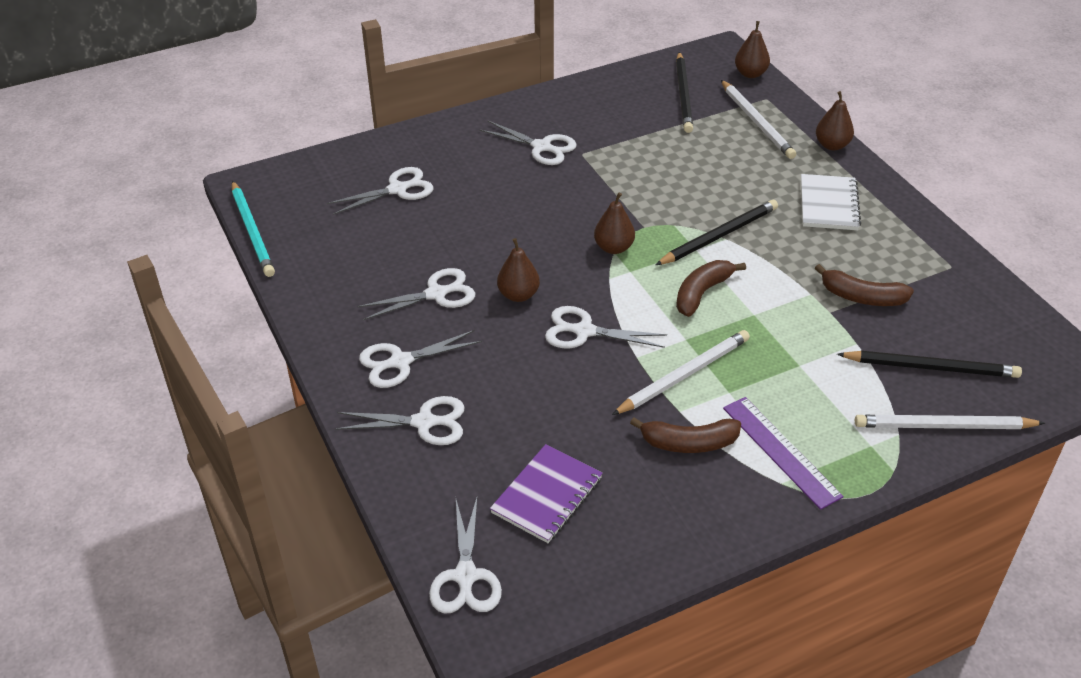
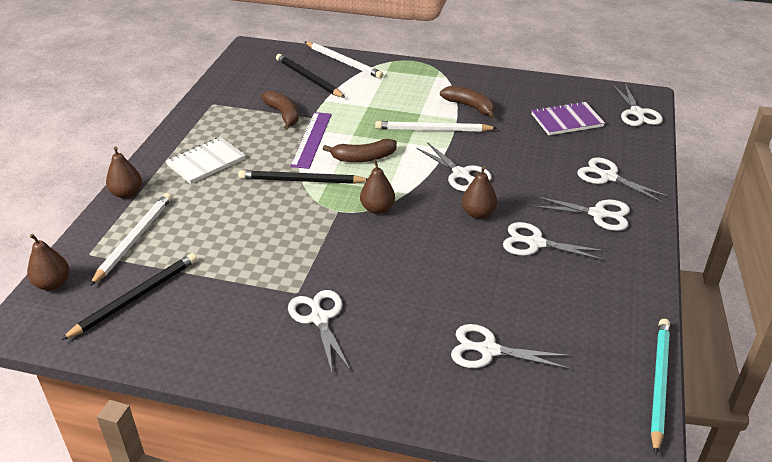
camera: 140 degrees left, 5 degrees down
white scissors [429,498,502,614] -> white scissors turned 135 degrees clockwise [613,83,663,126]
purple ruler [723,397,844,510] -> purple ruler moved to [290,112,332,169]

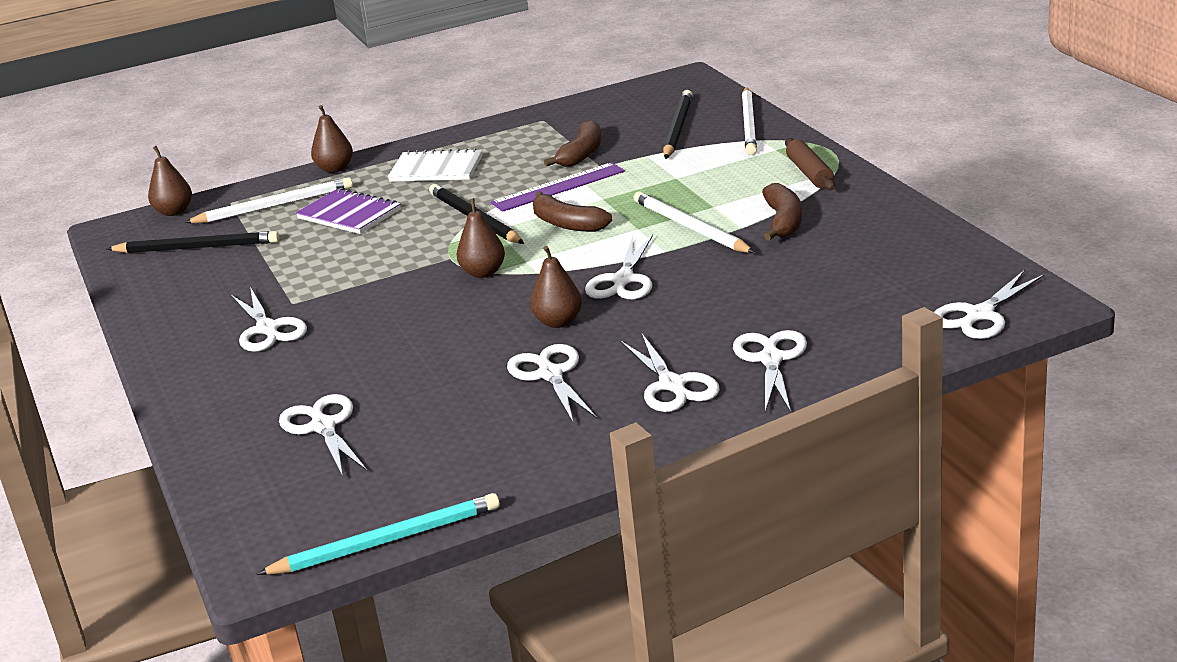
camera: 55 degrees right, 10 degrees down
white scissors [288,290,351,372] -> white scissors turned 120 degrees clockwise [231,287,307,352]
purple notebook [531,101,605,135] -> purple notebook moved to [296,188,401,234]
none -> brown rolling pin [785,138,835,190]

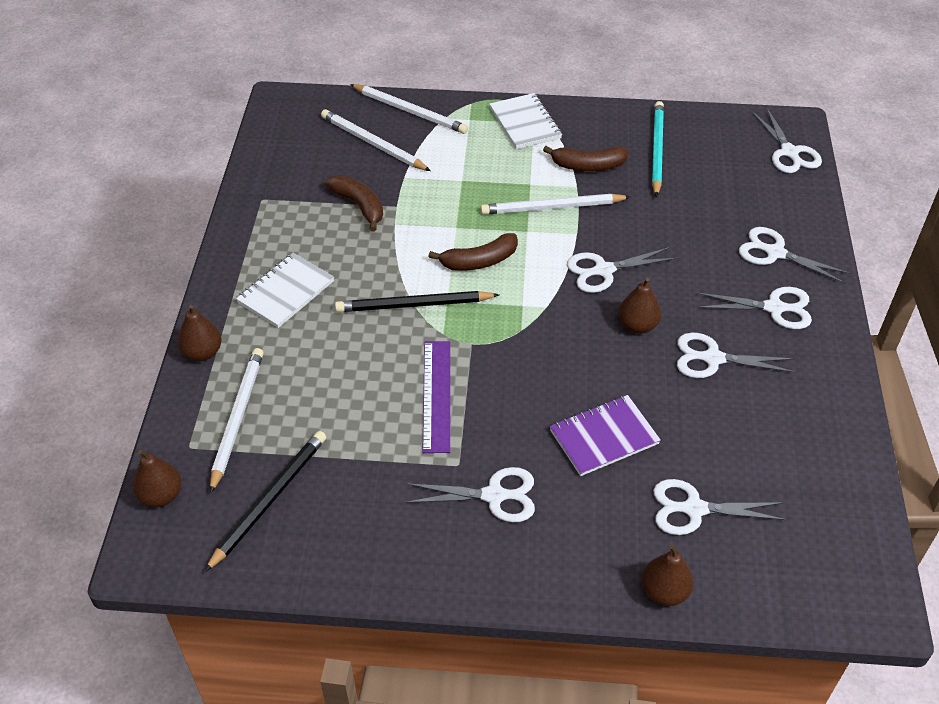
camera: 65 degrees left, 20 degrees up
turquoise pencil [257,493,500,575] -> turquoise pencil moved to [652,101,664,197]
purple notebook [296,188,401,234] -> purple notebook moved to [550,395,661,476]
brown pear [456,198,505,278] -> brown pear moved to [642,545,694,606]
purple ruler [491,162,625,212] -> purple ruler moved to [422,341,450,453]
white scissors [585,235,653,300] -> white scissors turned 120 degrees clockwise [567,247,677,293]
black pencil [663,90,693,159] -> white pencil [321,109,431,171]
brown banana [762,183,802,241] -> brown banana turned 150 degrees clockwise [543,146,629,171]
brown rolling pin [785,138,835,190] -> white notebook [490,93,562,149]

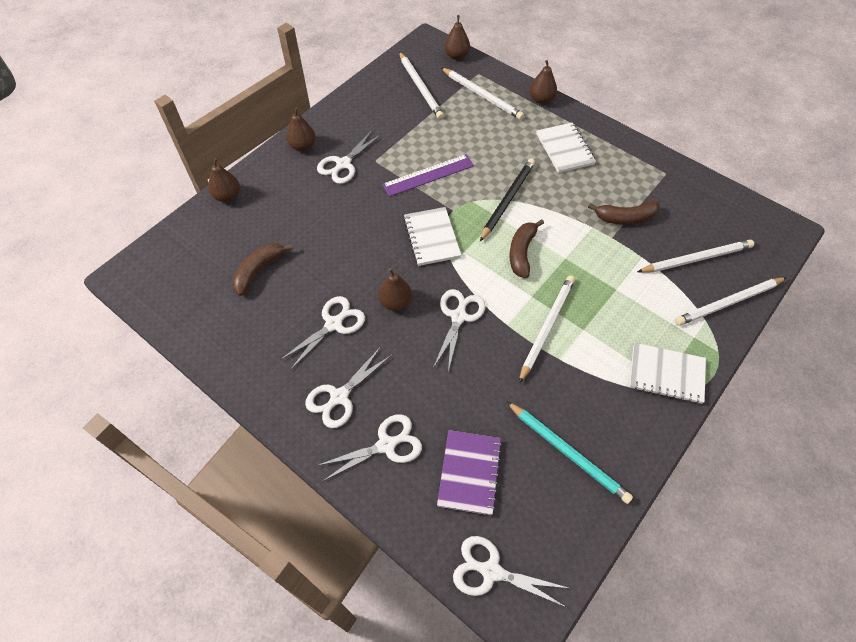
camera: 125 degrees right, 10 degrees up
black pencil [205,431,326,572] -> white pencil [399,52,444,119]
purple ruler [422,341,450,453] -> purple ruler turned 60 degrees counterclockwise [382,154,474,197]
brown banana [543,146,629,171] -> brown banana moved to [232,243,293,296]
purple notebook [550,395,661,476] -> purple notebook moved to [437,430,502,515]
white scissors [653,479,787,535] -> none
none -> brown pear [286,107,316,151]
none -> white notebook [403,207,461,266]

